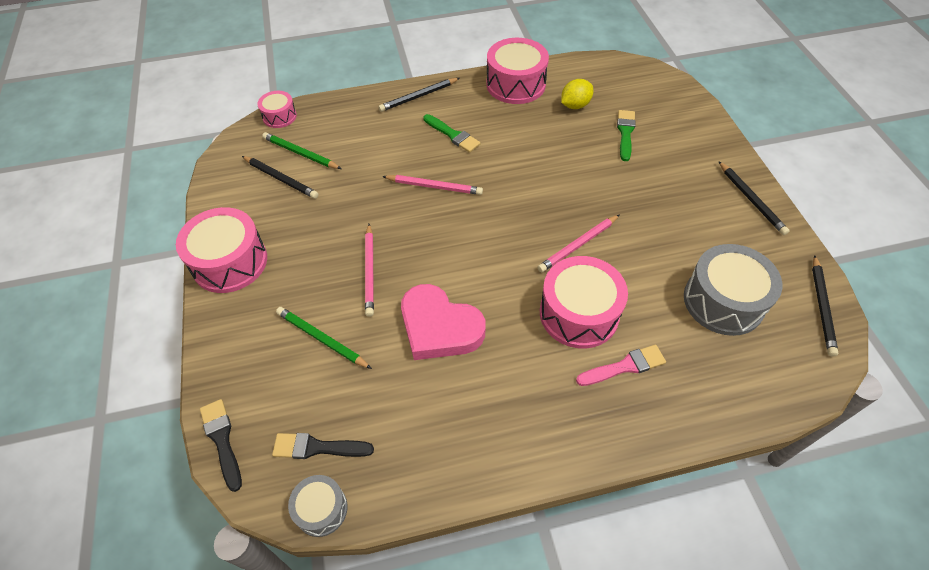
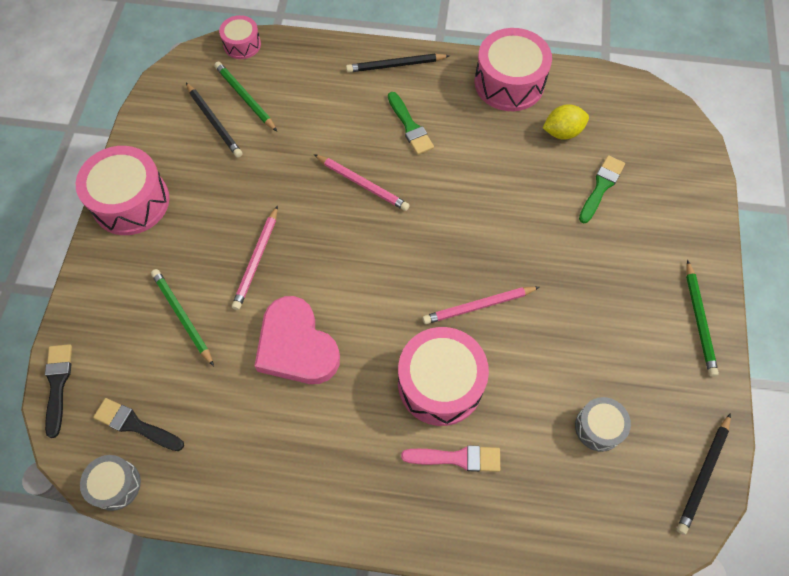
camera: 20 degrees right, 10 degrees up
grey drum [684,244,783,336] -> grey drum [575,397,631,452], size x0.55
black pencil [718,161,790,235] -> green pencil [686,260,719,377]

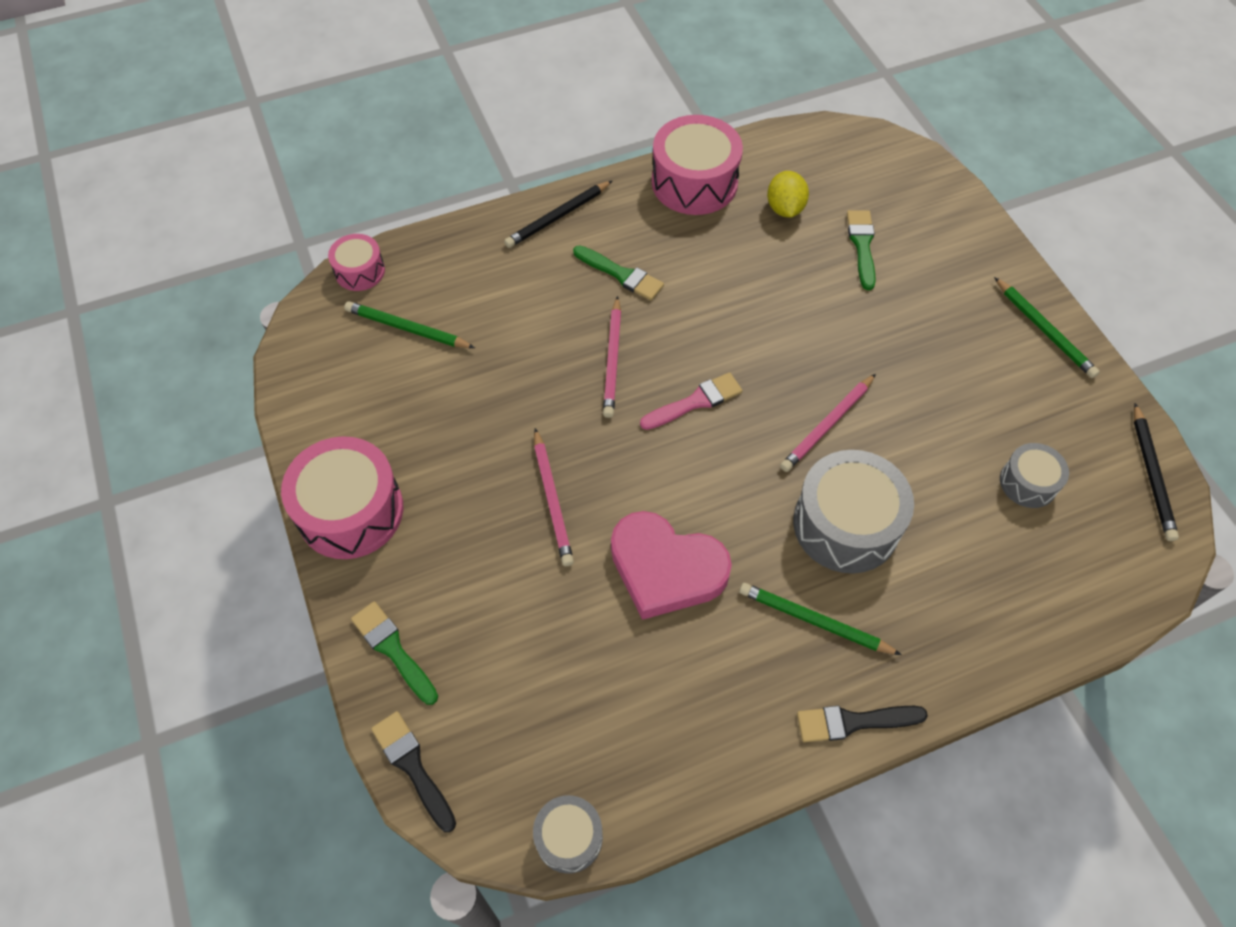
camera: 30 degrees left, 5 degrees down
black brush [93,398,184,451] -> black brush moved to [797,706,928,742]
green pencil [151,269,214,366] -> green pencil moved to [739,583,902,655]
black pencil [186,83,242,158] -> none
pink pencil [314,154,410,211] -> pink pencil turned 90 degrees clockwise [603,296,621,418]
pink drum [398,327,489,426] -> grey drum [793,450,914,573]
pink brush [401,445,500,472] -> pink brush moved to [640,372,742,430]
yellow lemon [543,104,589,140] -> yellow lemon turned 45 degrees counterclockwise [767,171,809,217]
none -> green brush [351,601,438,705]

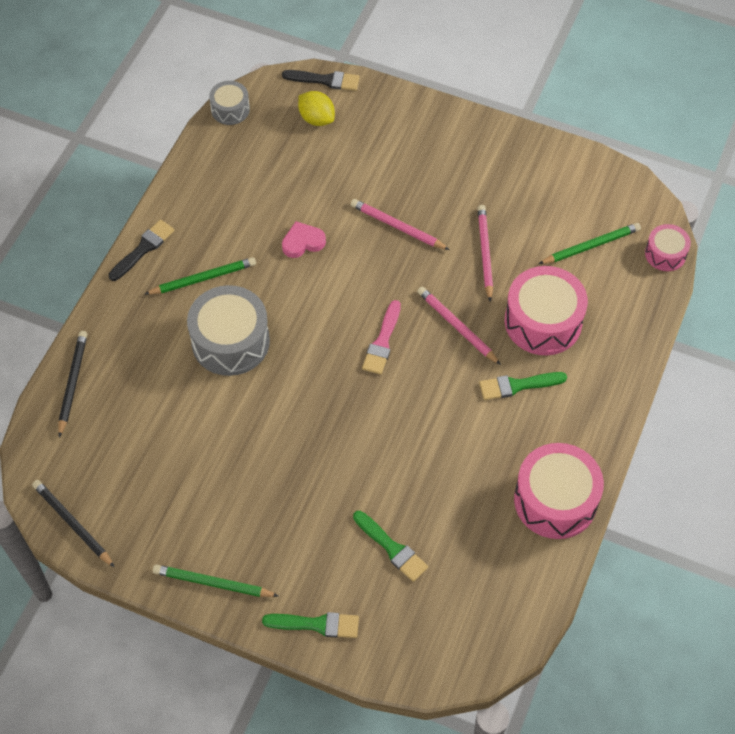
camera: 135 degrees right, 0 degrees up
pink drum [281,436,403,559] -> pink drum moved to [505,266,588,355]
green brush [351,601,438,705] -> green brush moved to [262,612,359,638]
black pencil [504,180,613,248] -> black pencil moved to [58,331,87,438]
pink heart [611,511,732,620] -> pink heart [282,221,326,258], size x0.52
yellow lemon [767,171,809,217] -> yellow lemon moved to [298,91,335,126]
pink pencil [780,374,876,472] -> pink pencil moved to [478,205,493,302]
grey drum [1000,443,1069,508] -> none

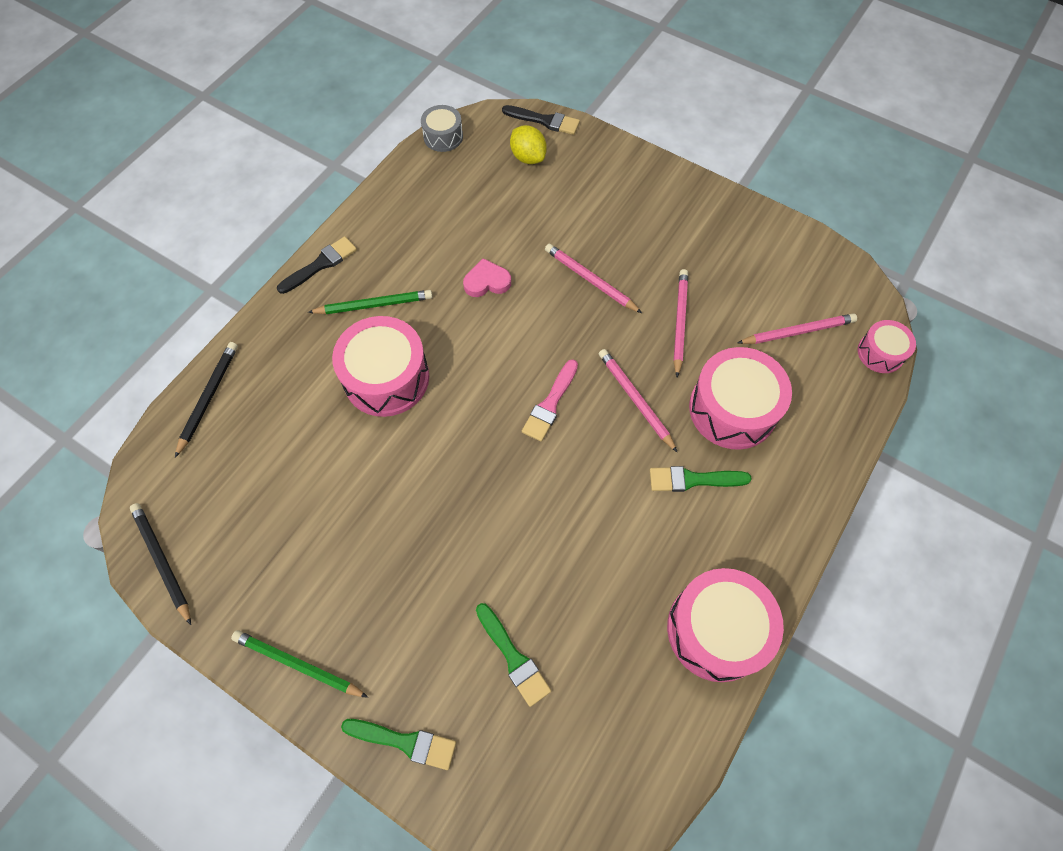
camera: 10 degrees right, 5 degrees up
grey drum [187,285,270,376] -> pink drum [332,316,429,417]
green pencil [539,223,641,264] -> pink pencil [737,313,857,344]

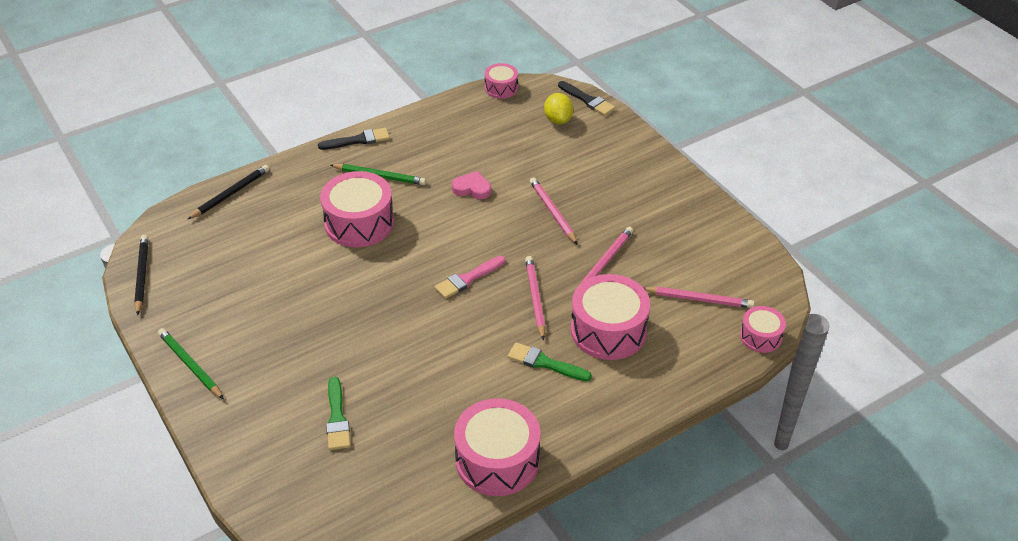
camera: 25 degrees right, 20 degrees down
green brush [341,719,456,770] -> none
grey drum [421,105,463,152] -> pink drum [485,63,518,98]

